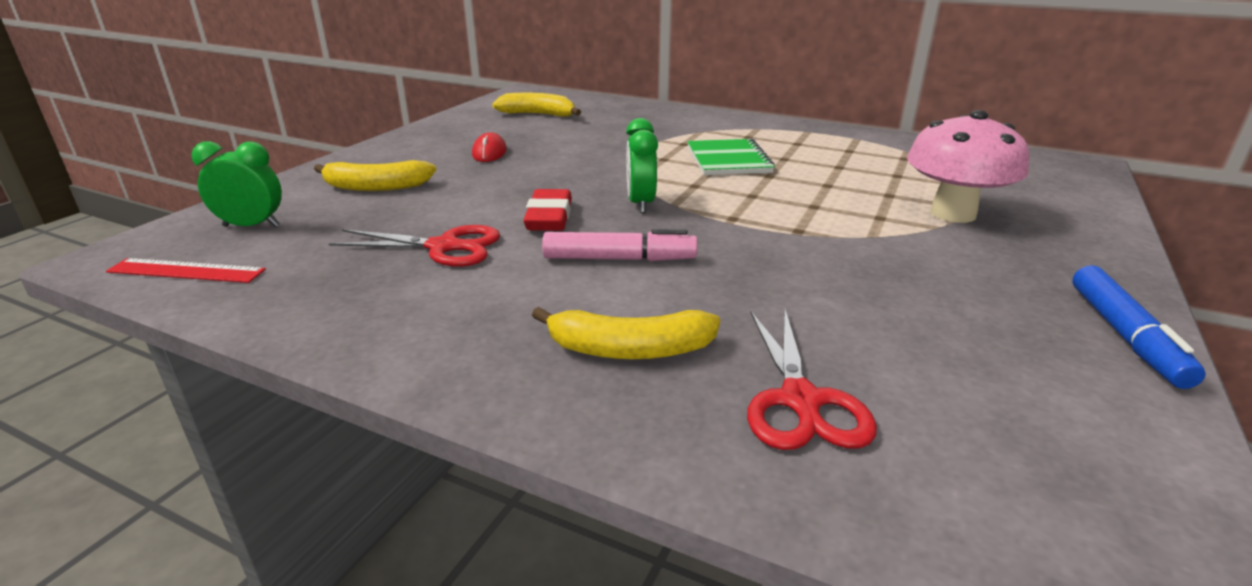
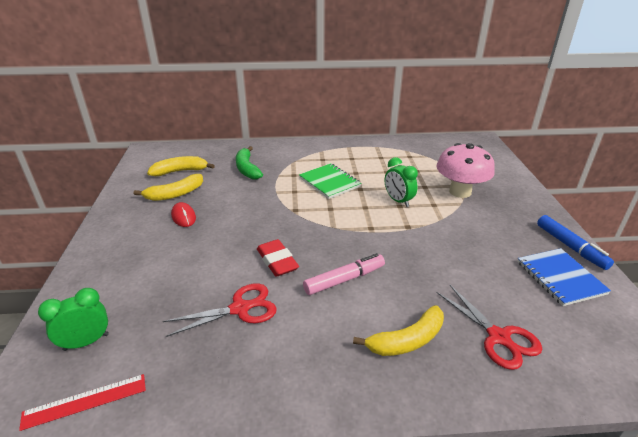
camera: 30 degrees left, 5 degrees up
yellow banana [314,160,436,191] -> yellow banana moved to [134,174,203,201]
green clock [626,118,658,213] -> green clock moved to [385,157,418,207]
none -> green banana [236,146,263,179]
none -> blue notebook [518,248,611,306]

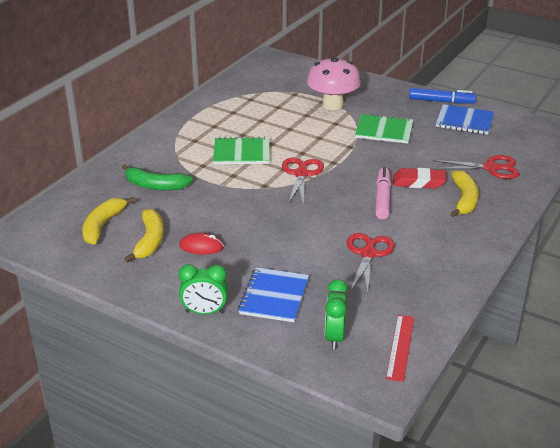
camera: 55 degrees left, 0 degrees up
red eraser [257,239,299,277] -> red eraser moved to [393,168,446,188]
green clock [385,157,418,207] -> green clock moved to [179,264,228,315]
none -> blue notebook [238,267,309,322]
none -> red scissors [282,158,324,205]
none -> green notebook [355,113,413,144]

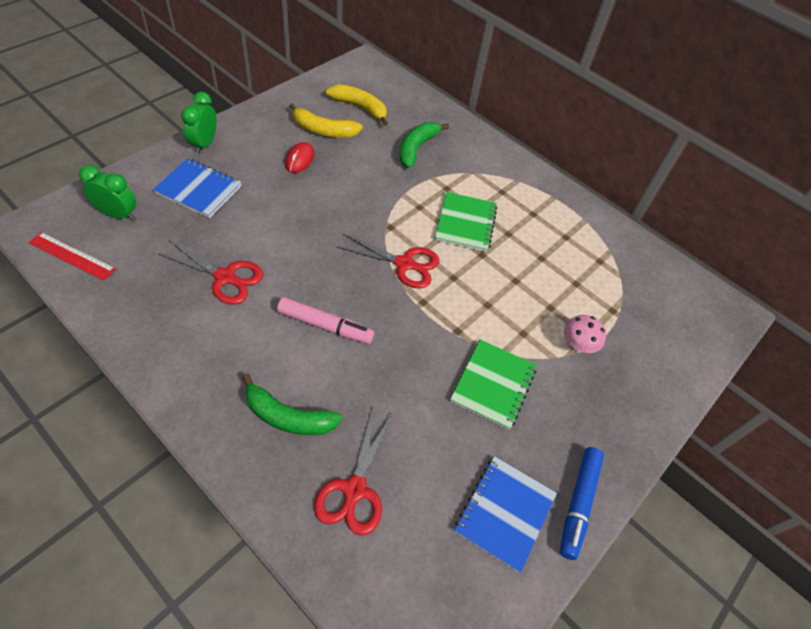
camera: 95 degrees right, 20 degrees up
pink mushroom [307,56,361,110] -> pink mushroom [564,315,606,353], size x0.53
red eraser [393,168,446,188] -> none
yellow banana [450,170,479,217] -> green banana [242,374,342,435]

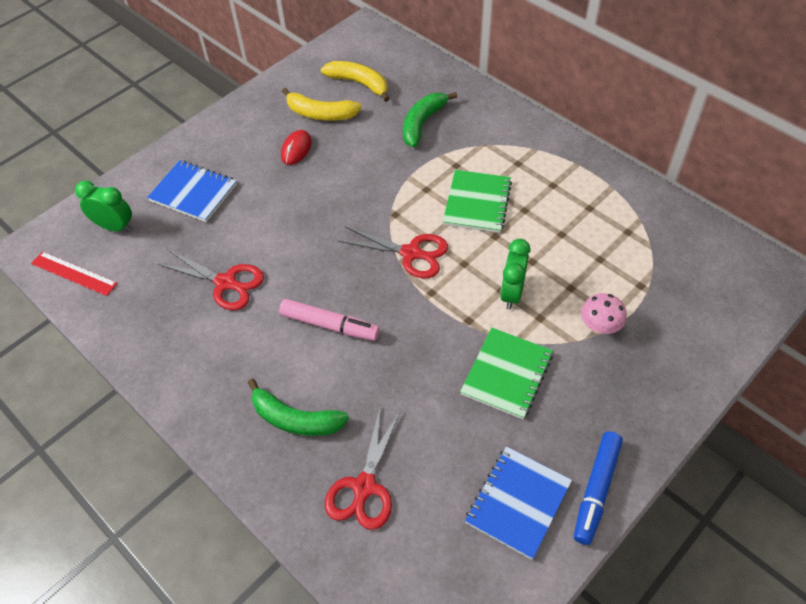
camera: 10 degrees right, 0 degrees up
green clock [181,92,217,154] -> green clock moved to [500,239,531,310]

